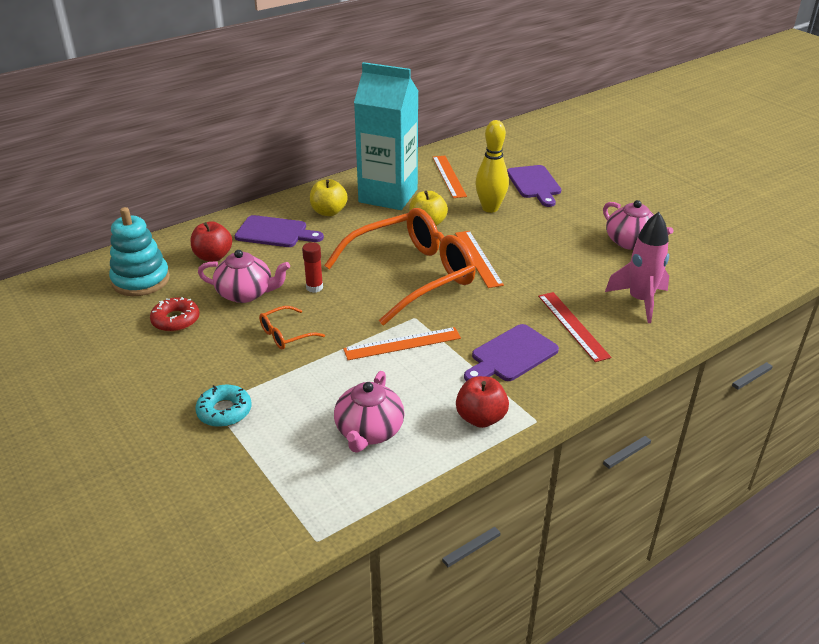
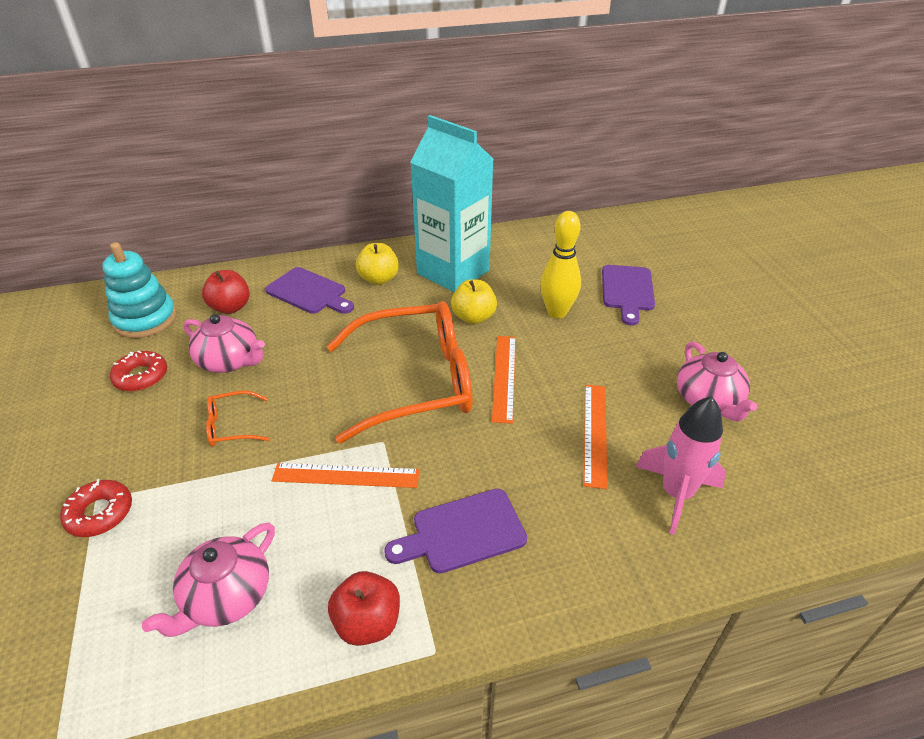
camera: 20 degrees right, 5 degrees up
turquoise donut [195,385,252,427] -> red donut [60,479,132,537]
red glue stick [302,242,323,293] -> none
orange ruler [432,156,467,198] -> orange ruler moved to [584,385,608,489]
red ruler [538,292,611,362] -> none

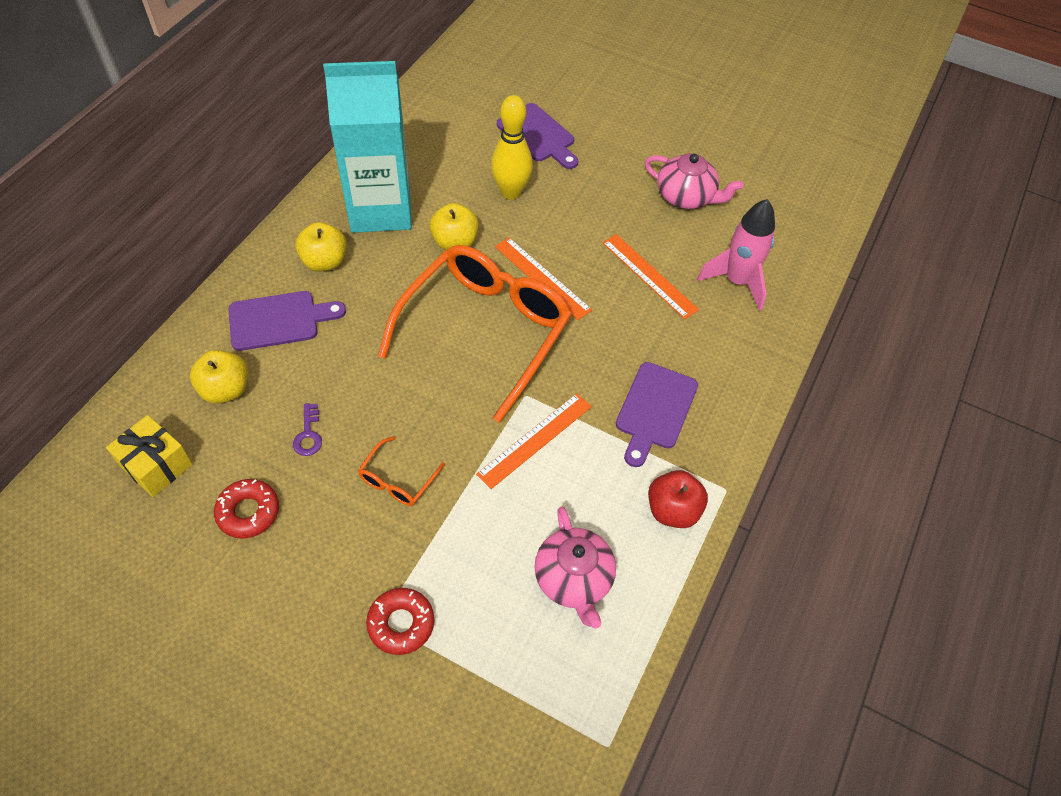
camera: 50 degrees left, 15 degrees up
turquoise stacking toy [102,242,177,338] -> yellow gift [106,415,193,497]
pink teapot [183,314,265,373] -> purple key [293,403,322,456]
red apple [202,270,250,314] -> yellow apple [190,350,248,404]

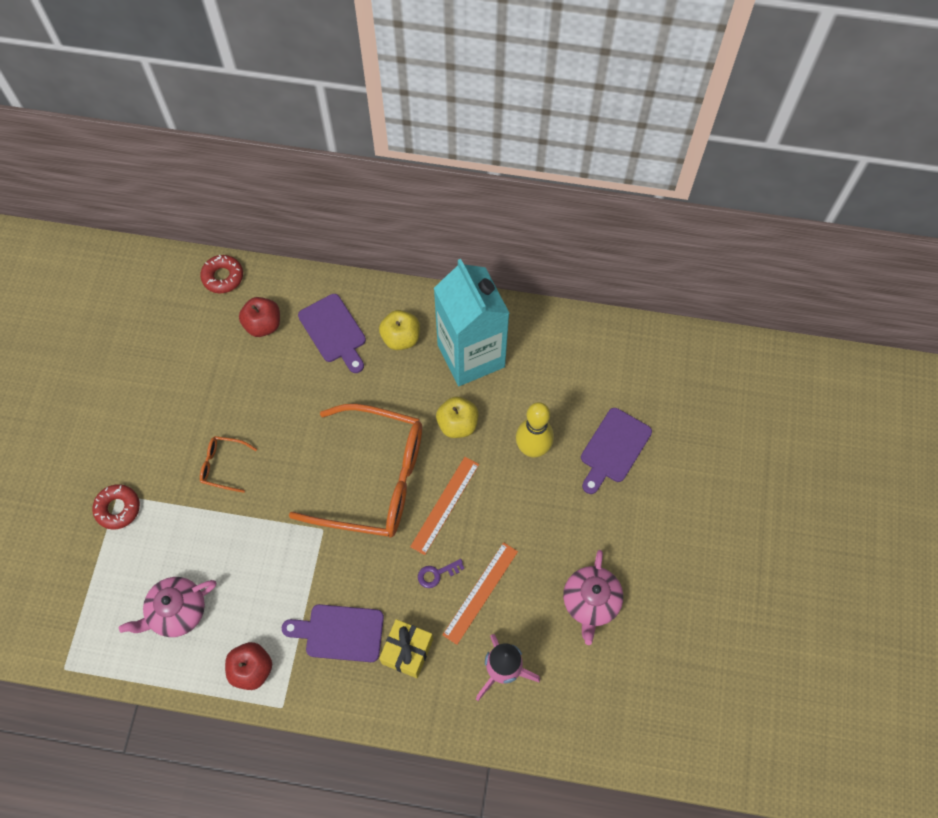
camera: 75 degrees right, 10 degrees up
yellow gift [106,415,193,497] -> yellow gift moved to [379,619,433,678]
yellow apple [190,350,248,404] -> red apple [239,297,280,337]
red donut [214,479,279,539] -> red donut moved to [200,255,243,293]
purple key [293,403,322,456] -> purple key moved to [418,559,465,588]
orange ruler [476,393,592,489] -> none

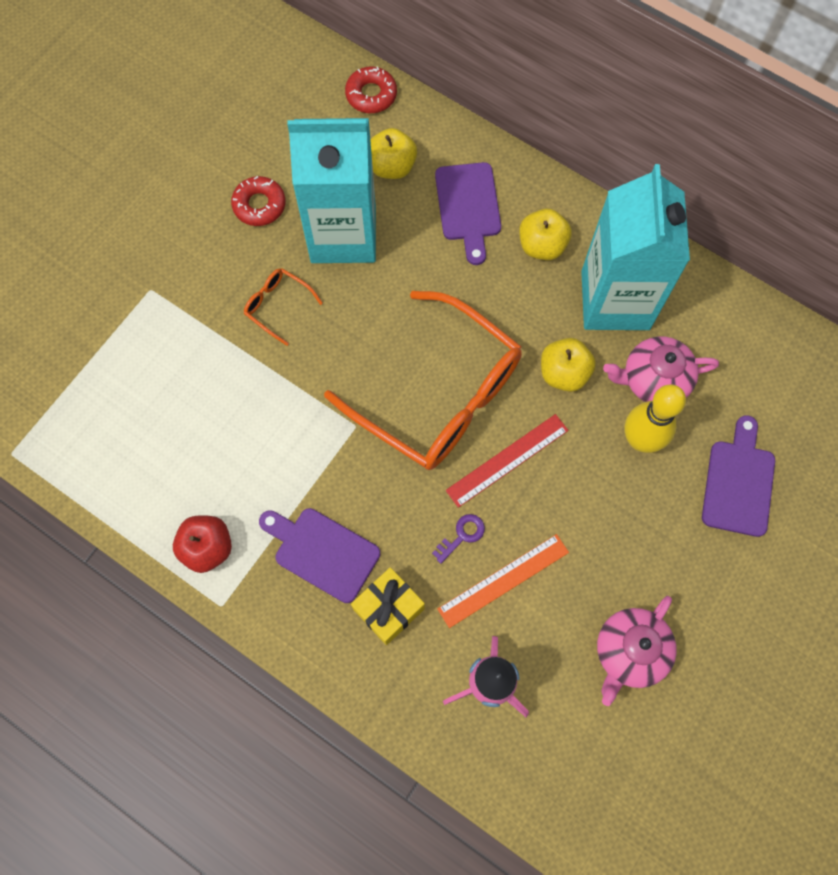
camera: 25 degrees right, 5 degrees up
red donut [92,484,140,530] -> red donut moved to [231,176,286,226]
pink teapot [119,577,217,637] -> pink teapot moved to [603,336,719,402]
red apple [239,297,280,337] -> yellow apple [370,128,417,179]
orange ruler [410,457,479,555] -> red ruler [446,414,569,508]
purple key [418,559,465,588] -> purple key turned 135 degrees clockwise [432,514,485,564]
purple cutting board [581,408,652,494] -> purple cutting board turned 135 degrees clockwise [702,415,775,537]
none -> turquoise carton [287,118,376,263]

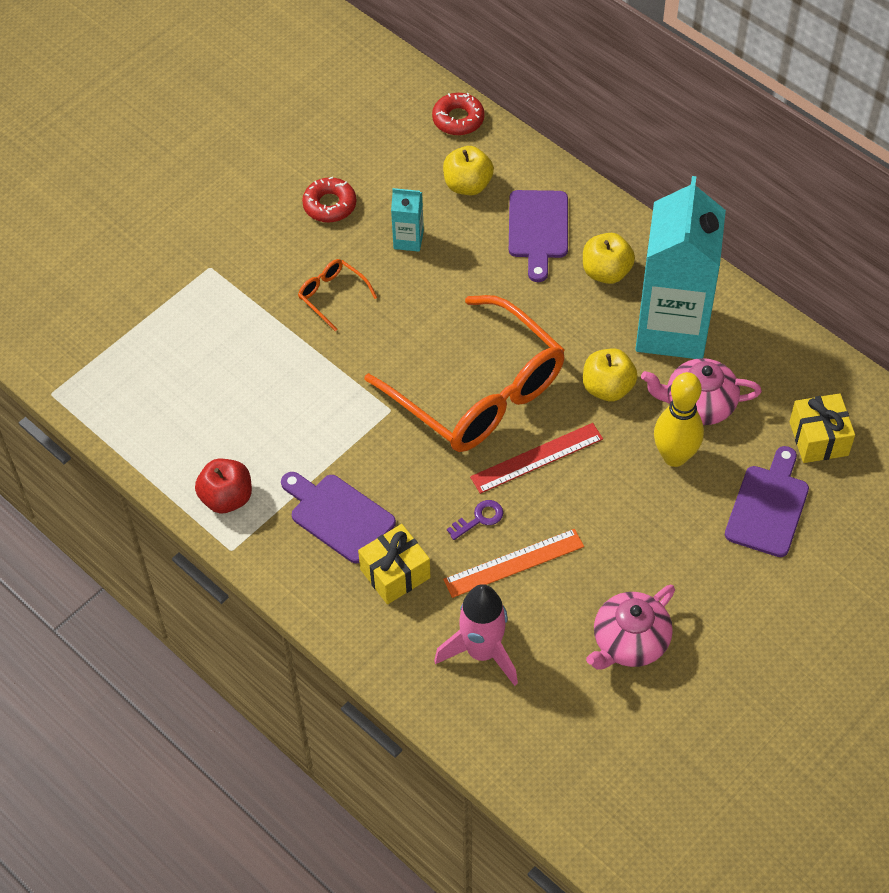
camera: 10 degrees right, 15 degrees down
turquoise carton [287,118,376,263] -> turquoise carton [391,188,424,252], size x0.41
none -> yellow gift [789,393,855,463]

